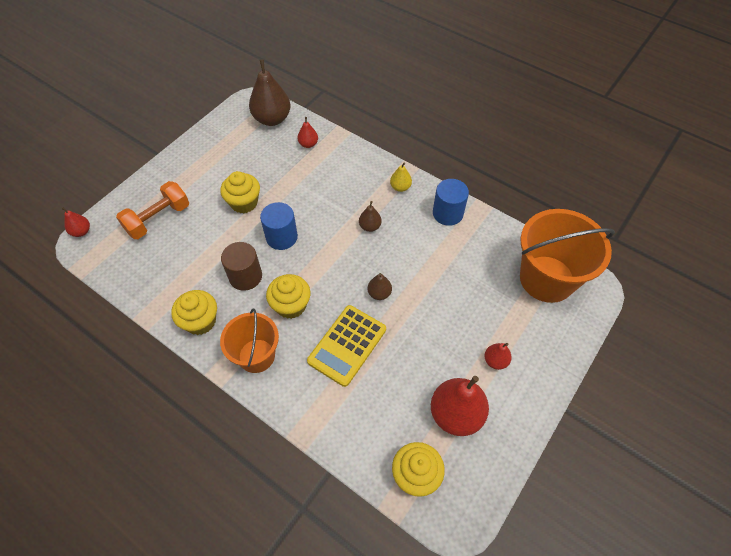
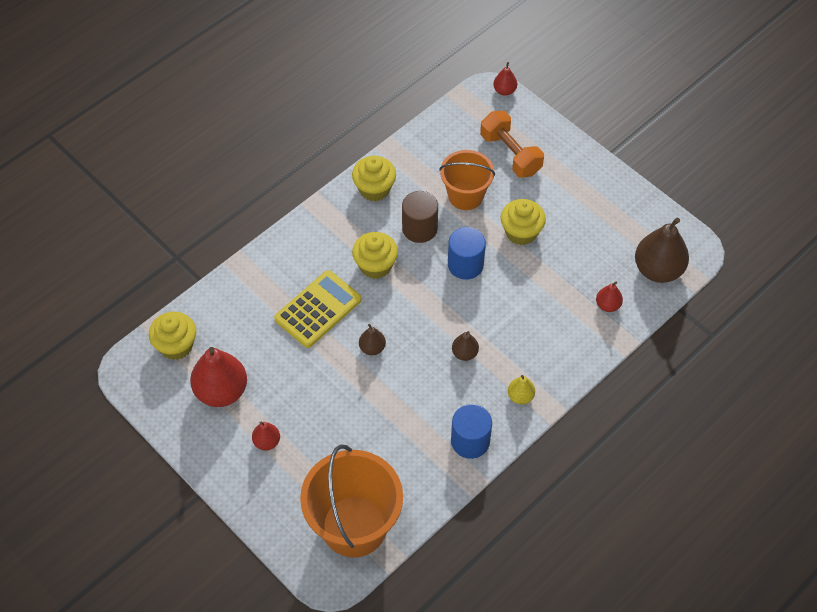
camera: 100 degrees right, 0 degrees up
orange bucket [220,309,279,373] -> orange bucket moved to [439,150,495,210]
yellow calculator [307,305,386,387] -> yellow calculator turned 90 degrees clockwise [274,270,362,348]

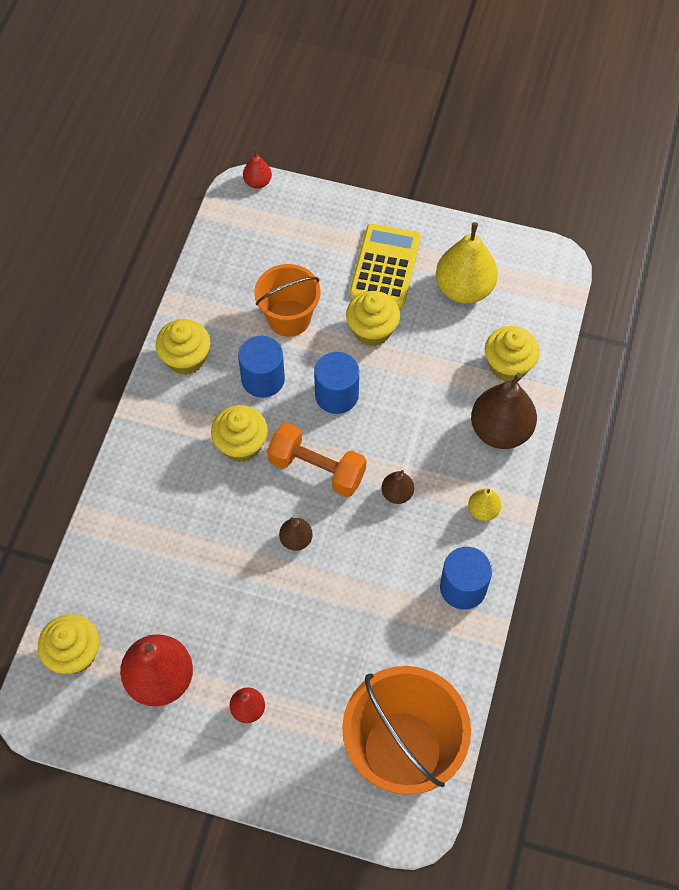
camera: 30 degrees left, 5 degrees up
yellow calculator [274,270,362,348] -> yellow calculator moved to [350,224,421,307]
brown cylinder [402,191,438,243] -> blue cylinder [238,336,285,398]
orange dumbbell [480,111,544,178] -> orange dumbbell moved to [267,422,366,497]
red pear [596,281,623,312] -> yellow cupcake [485,326,540,381]
brown pear [635,217,689,283] -> brown pear moved to [471,373,537,449]
none -> yellow pear [436,222,498,304]

